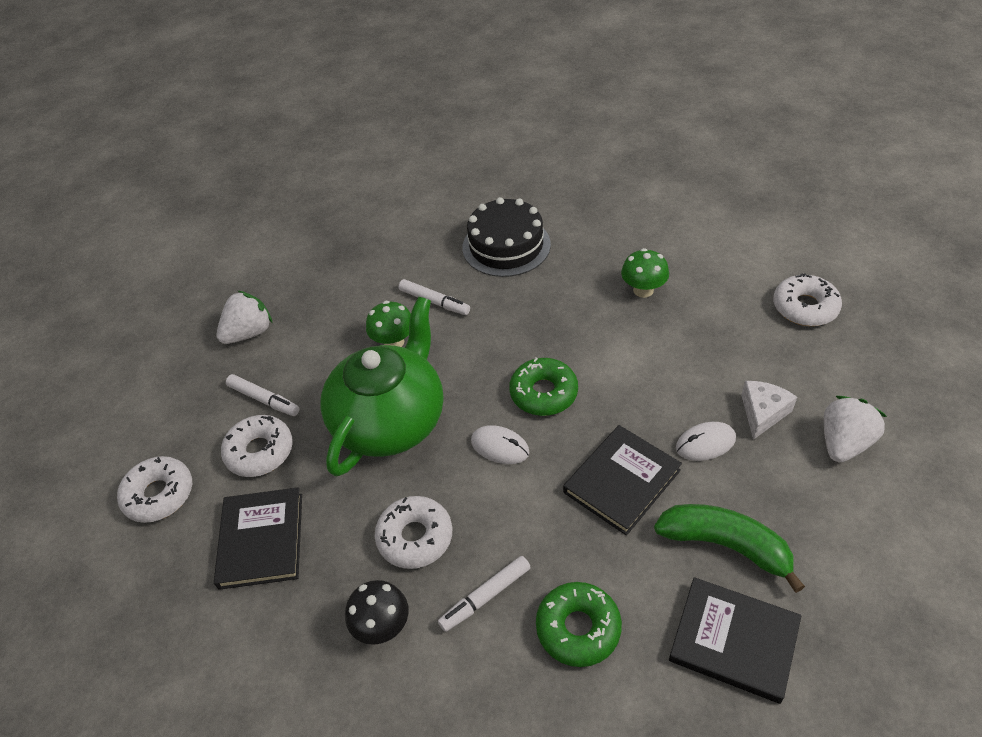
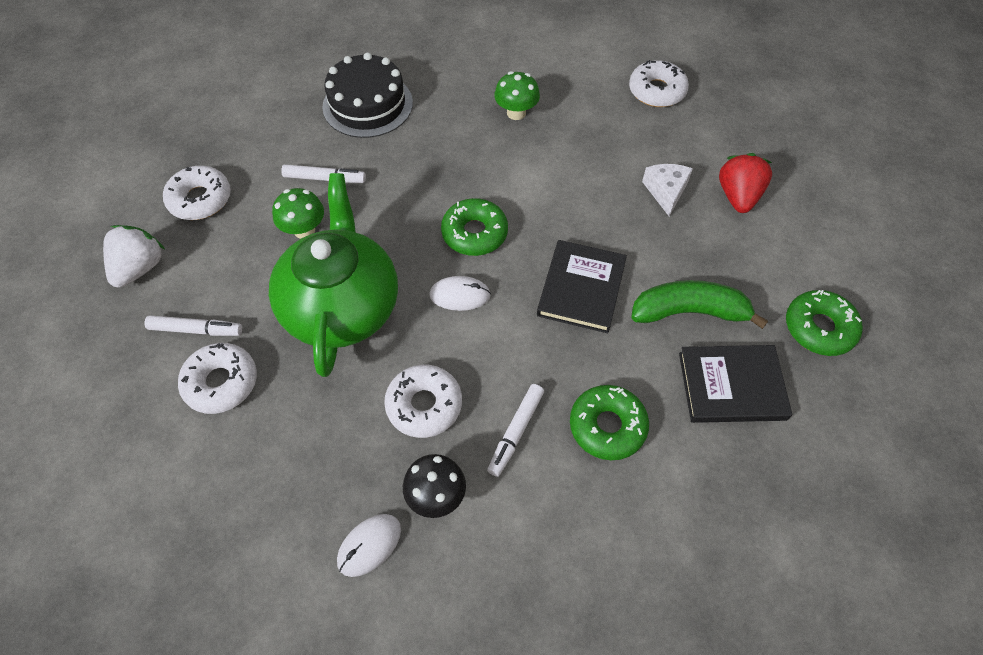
camera: 30 degrees left, 10 degrees up
white donut [117,456,192,523] -> white donut moved to [163,166,231,220]
black book [214,487,302,590] -> none
white mouse [676,422,736,461] -> white mouse moved to [337,514,401,577]
white strawberry [824,396,887,463] -> red strawberry [719,153,772,213]
none -> green donut [786,290,863,356]

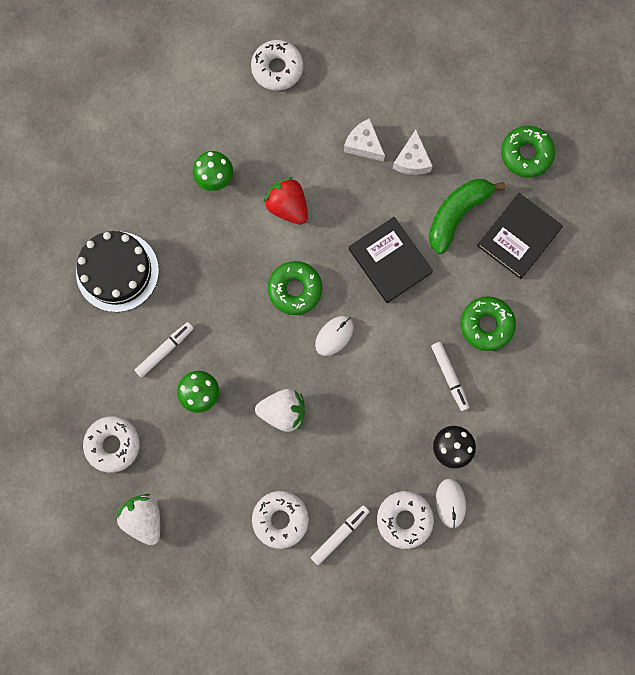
camera: 50 degrees left, 20 degrees up
white marker [145,315,242,336] -> white marker moved to [311,505,370,565]
green teapot [269,173,398,377] -> white strawberry [255,389,305,432]
white donut [384,365,462,438] -> white donut moved to [377,491,434,549]
red strawberry [719,153,772,213] -> red strawberry moved to [263,177,308,225]
none -> white cheese [393,130,433,175]

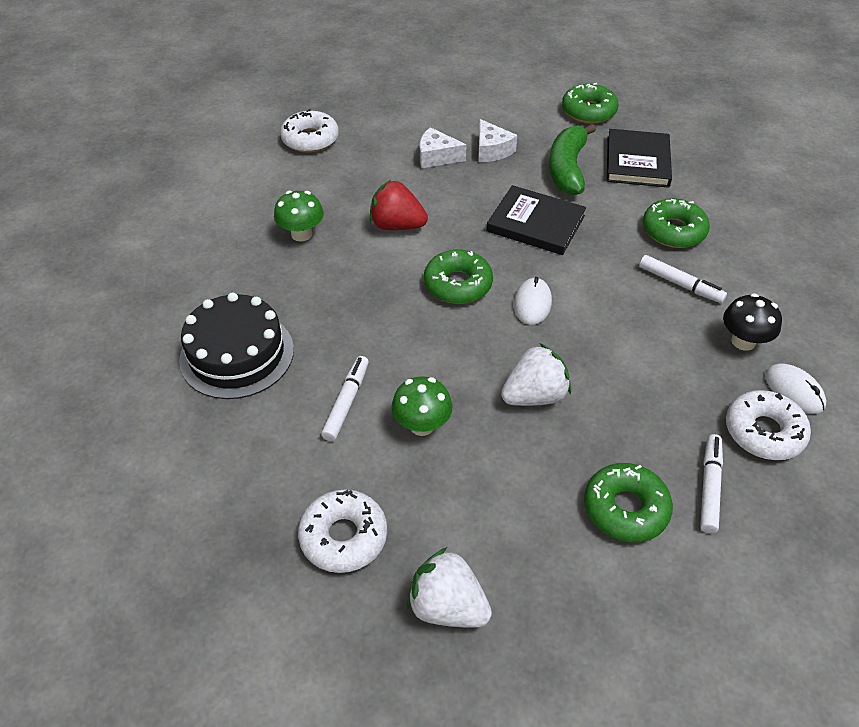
camera: 30 degrees left, 30 degrees down
white donut [252,491,309,549] -> green donut [584,463,673,542]

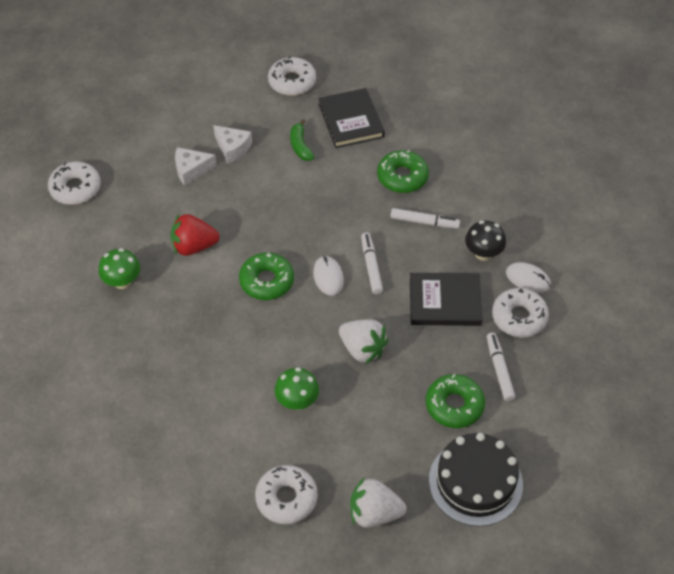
camera: 25 degrees left, 5 degrees up
black cake [179,292,294,399] -> black cake moved to [429,433,523,526]
white marker [321,356,369,441] -> white marker moved to [361,233,383,294]
black book [487,185,586,255] -> black book moved to [410,273,482,326]
white strawberry [501,343,571,406] -> white strawberry turned 90 degrees clockwise [339,320,388,364]
green banana [549,124,596,195] -> green banana [290,119,314,161], size x0.58
green donut [562,83,619,124] -> white donut [268,56,316,96]

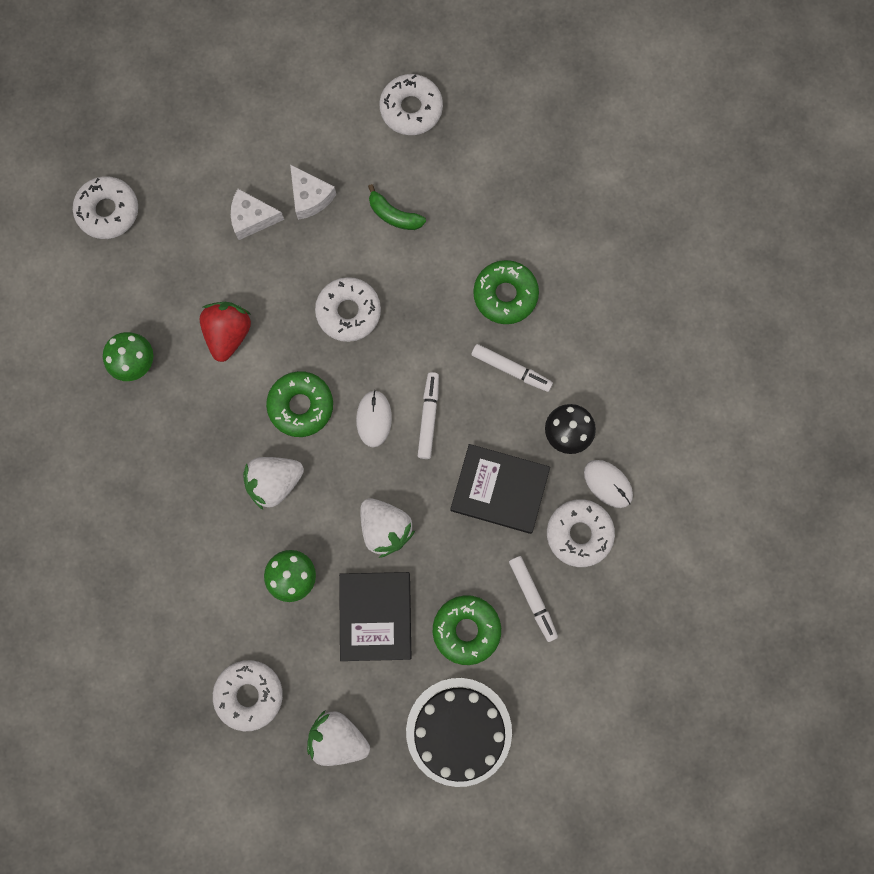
camera: 15 degrees right, 25 degrees up
red strawberry [170,214,220,256] -> red strawberry turned 90 degrees clockwise [199,302,251,362]
green banana [290,119,314,161] -> green banana turned 60 degrees counterclockwise [368,184,426,230]
black book [318,88,385,148] -> black book moved to [339,572,411,661]
white marker [487,333,515,401] -> white marker turned 150 degrees clockwise [509,556,558,642]
none -> white strawberry [243,457,304,509]
none -> white donut [315,277,381,342]

